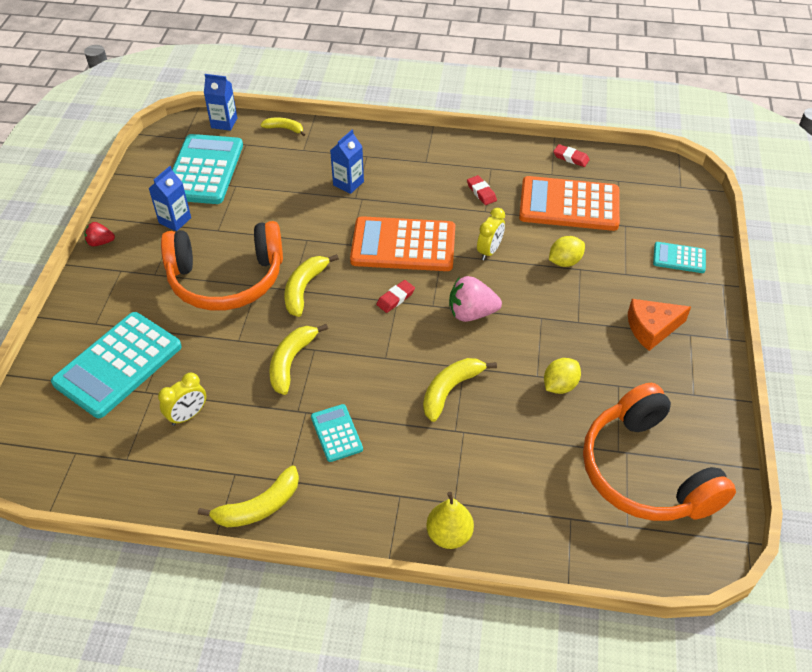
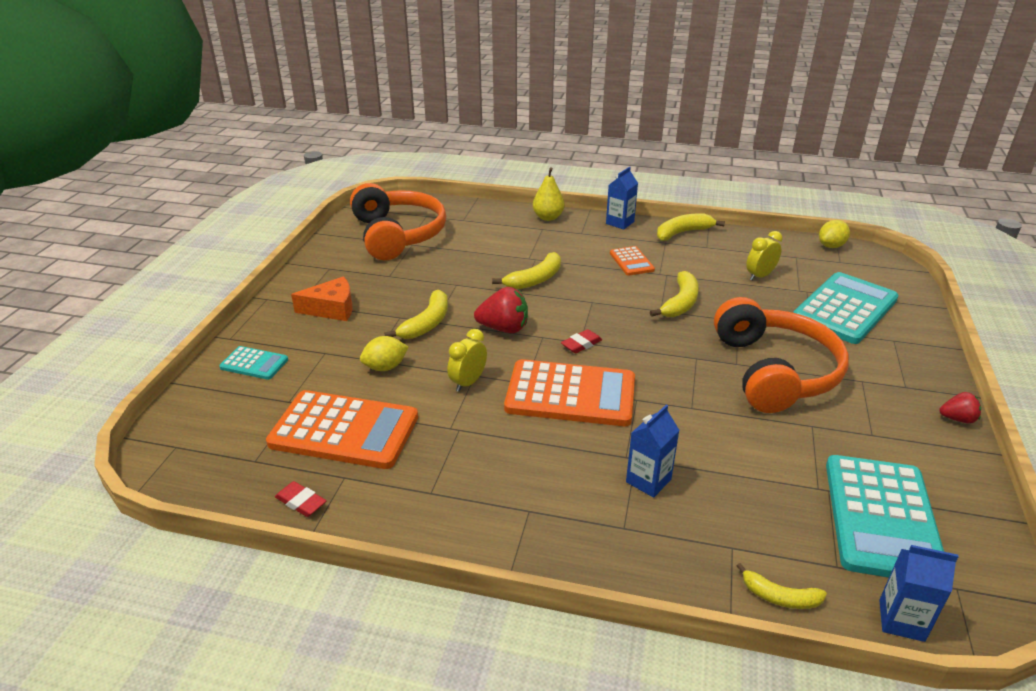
camera: 175 degrees left, 15 degrees down
blue carton [148,166,191,231] -> blue carton moved to [606,167,638,230]
orange headphones [161,221,283,311] -> orange headphones turned 90 degrees clockwise [714,297,849,413]
yellow banana [284,254,339,317] -> yellow banana moved to [384,290,448,339]
turquoise calculator [311,404,363,462] -> orange calculator [610,246,655,276]
pink strawberry [449,276,502,322] -> red strawberry [474,287,528,333]
red eraser [467,175,497,205] -> none
yellow lemon [544,358,581,394] -> yellow lemon moved to [819,220,850,248]

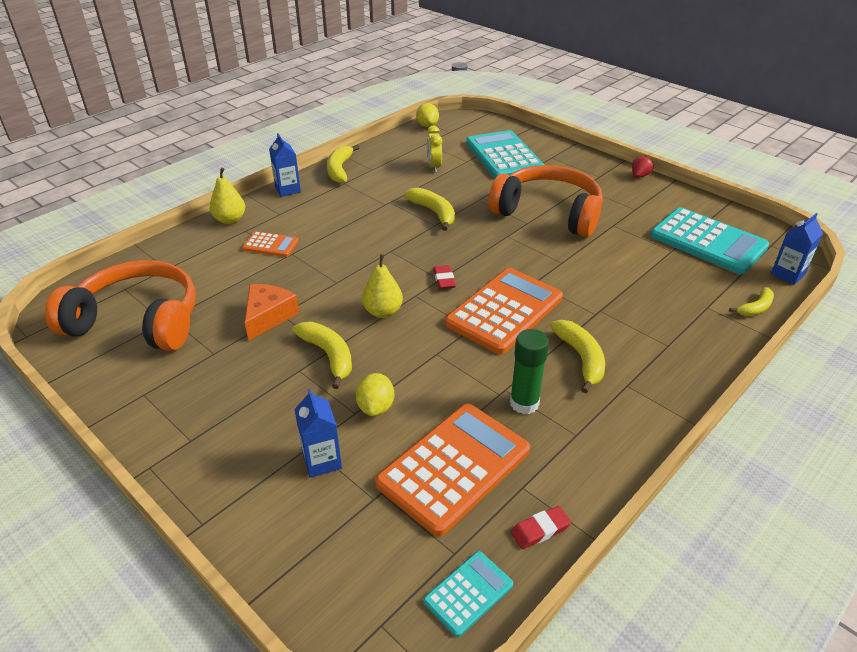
camera: 60 degrees left, 5 degrees up
turquoise calculator [219,346,288,380] -> turquoise calculator moved to [423,551,513,637]
orange cheese [291,276,352,321] -> orange cheese moved to [245,284,299,341]
yellow clock [447,329,487,392] -> none
red strawberry [474,287,528,333] -> yellow pear [362,254,403,318]
yellow banana [492,252,561,290] -> yellow banana moved to [550,320,605,393]
orange calculator [610,246,655,276] -> orange calculator moved to [242,231,299,257]
blue carton [626,404,680,498] -> blue carton moved to [294,388,342,478]
none -> green glue stick [510,329,549,414]

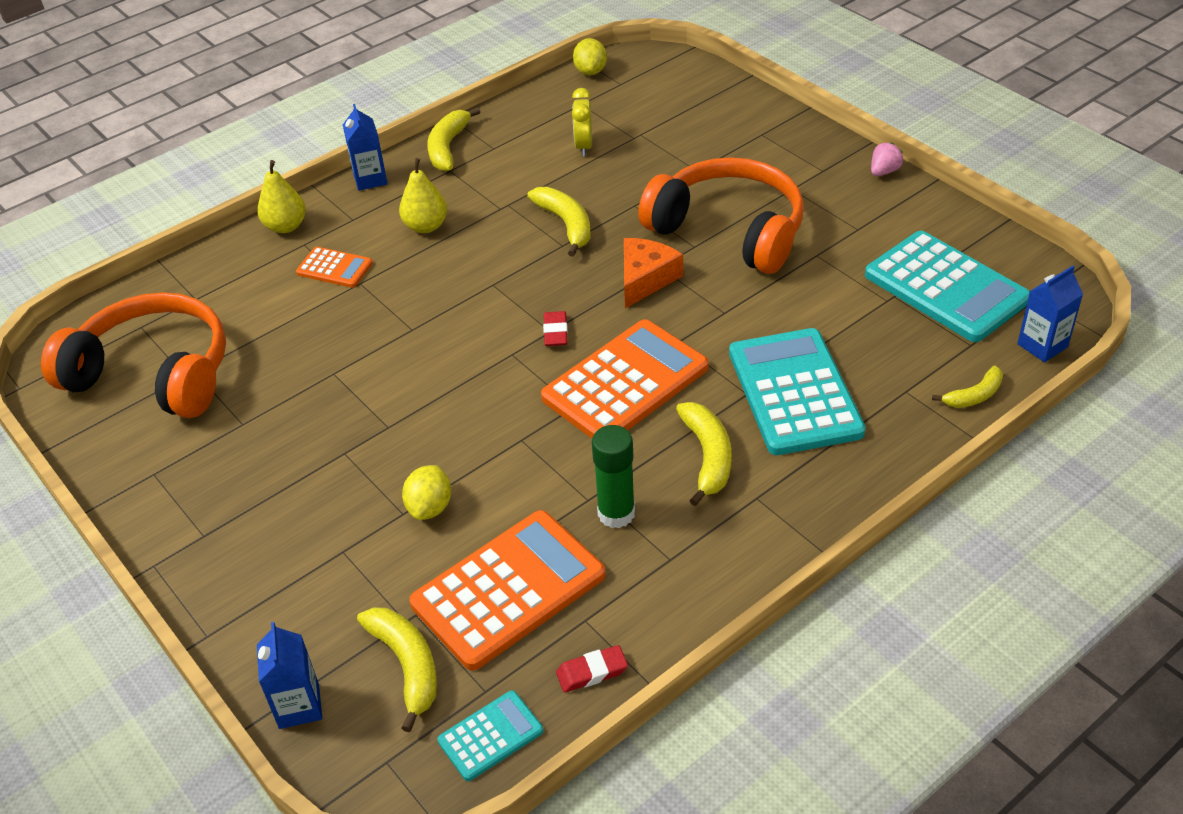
camera: 10 degrees right, 5 degrees up
orange cheese [245,284,299,341] -> orange cheese moved to [624,238,683,308]
yellow banana [292,322,352,389] -> yellow banana moved to [357,607,437,732]
blue carton [294,388,342,478] -> blue carton moved to [257,622,322,729]
yellow pear [362,254,403,318] -> yellow pear moved to [399,158,447,233]
turquoise calculator [466,130,545,178] -> turquoise calculator moved to [729,328,866,455]
red strawberry [632,155,653,178] -> pink strawberry [871,142,903,176]

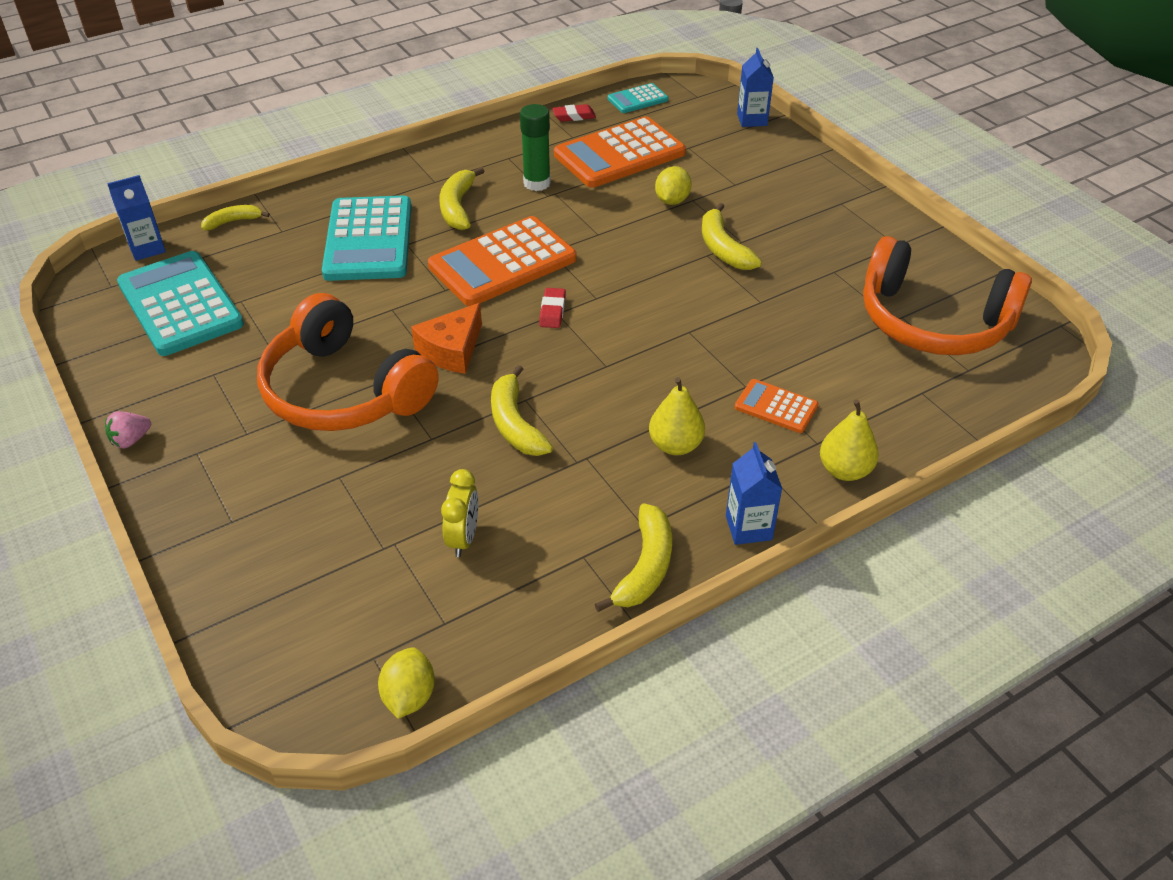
camera: 175 degrees left, 0 degrees up
yellow banana [357,607,437,732] -> yellow banana moved to [702,203,762,270]

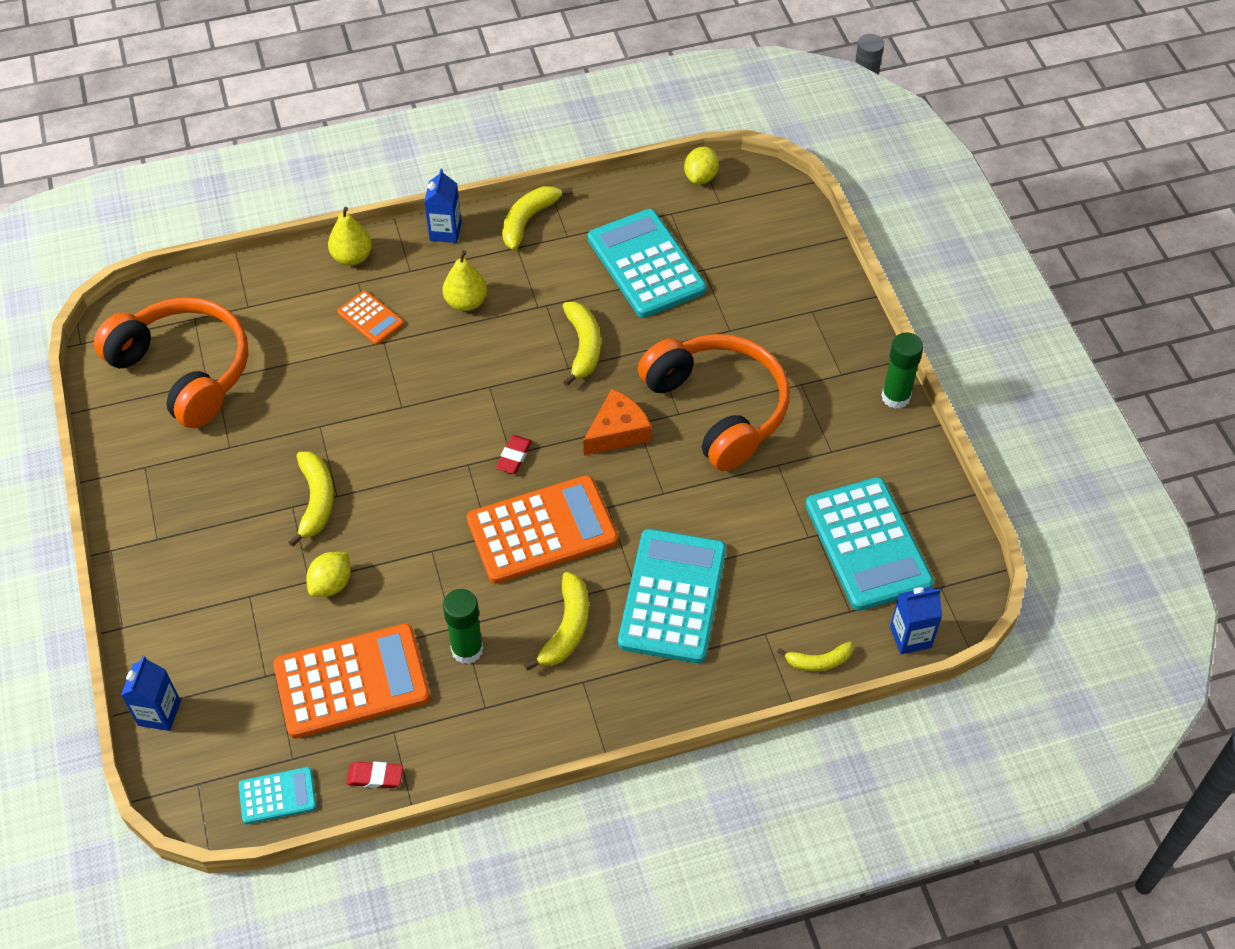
camera: 165 degrees left, 10 degrees up
pink strawberry [105,411,151,448] -> green glue stick [881,332,924,409]
yellow clock [441,469,478,557] -> turquoise calculator [588,209,706,318]

